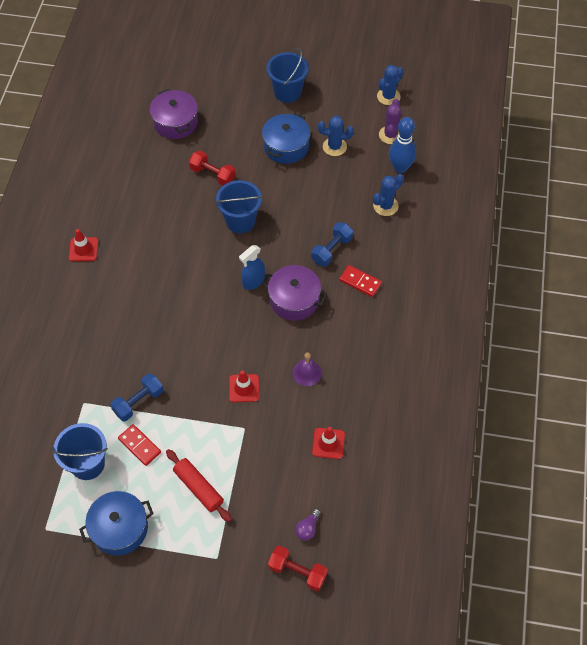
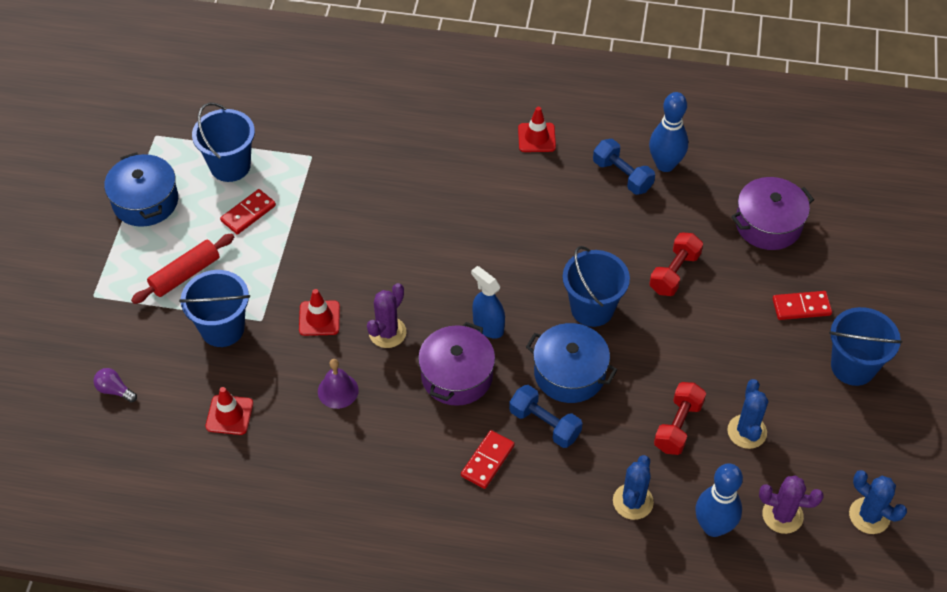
camera: 90 degrees right, 5 degrees down
blue dumbbell [110,373,163,421] -> blue dumbbell moved to [593,139,655,195]
blue pot [262,113,310,164] -> blue pot moved to [526,323,617,403]
red dumbbell [268,545,328,591] -> red dumbbell moved to [654,382,706,455]
blue cactus [373,174,404,216] -> blue cactus turned 60 degrees clockwise [613,455,654,520]
none -> blue bucket [179,270,250,347]
none -> purple cactus [367,283,407,348]
none -> blue bowling pin [649,92,688,172]
none -> red domino [773,291,832,320]

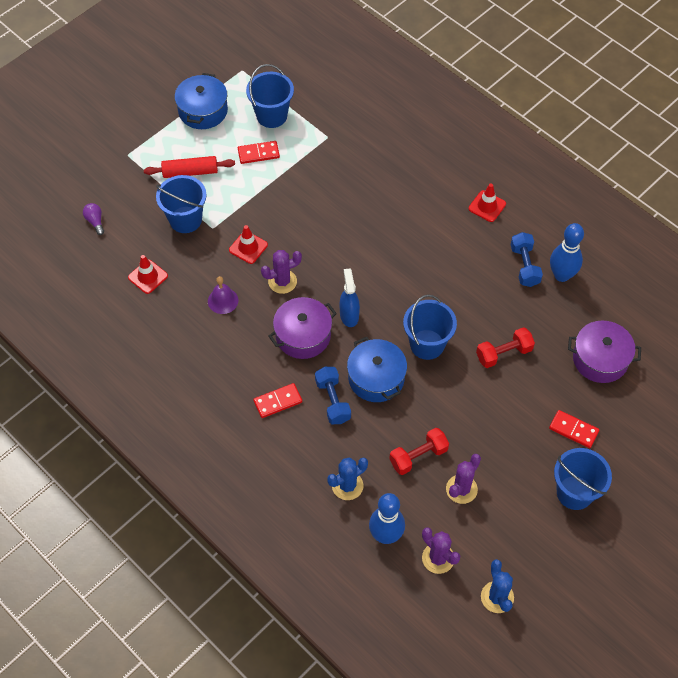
camera: 35 degrees right, 5 degrees up
blue cactus [727,379,768,449] -> purple cactus [446,454,481,504]

